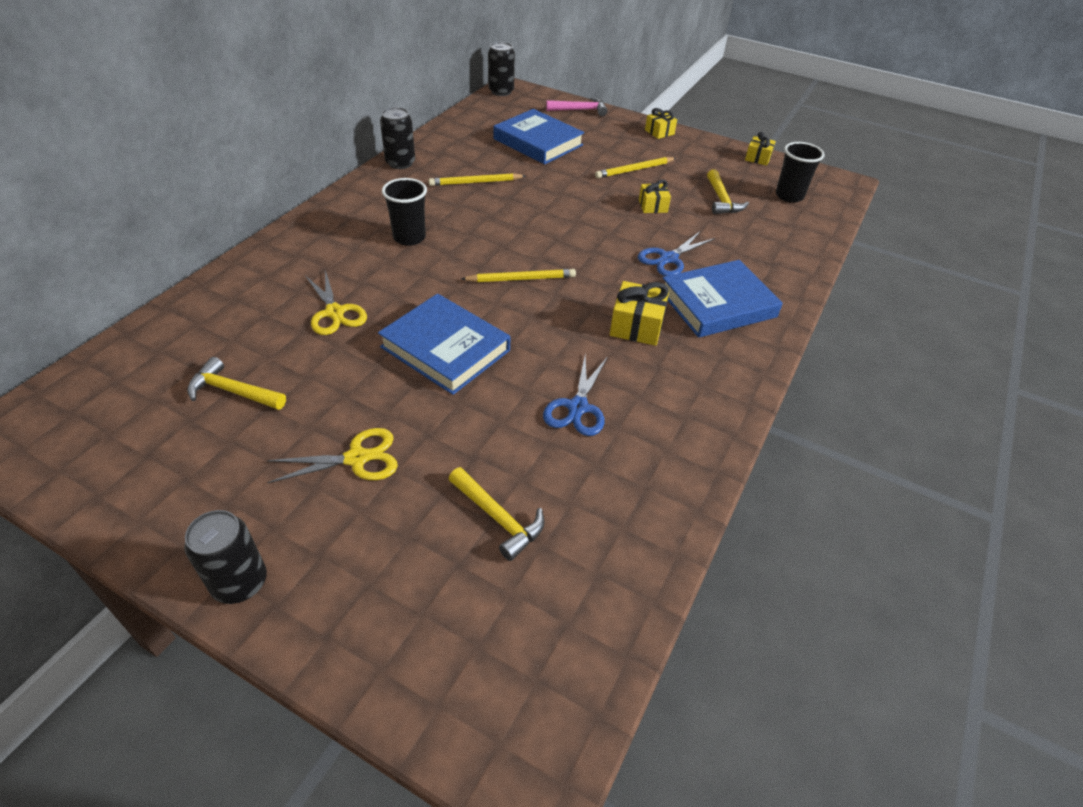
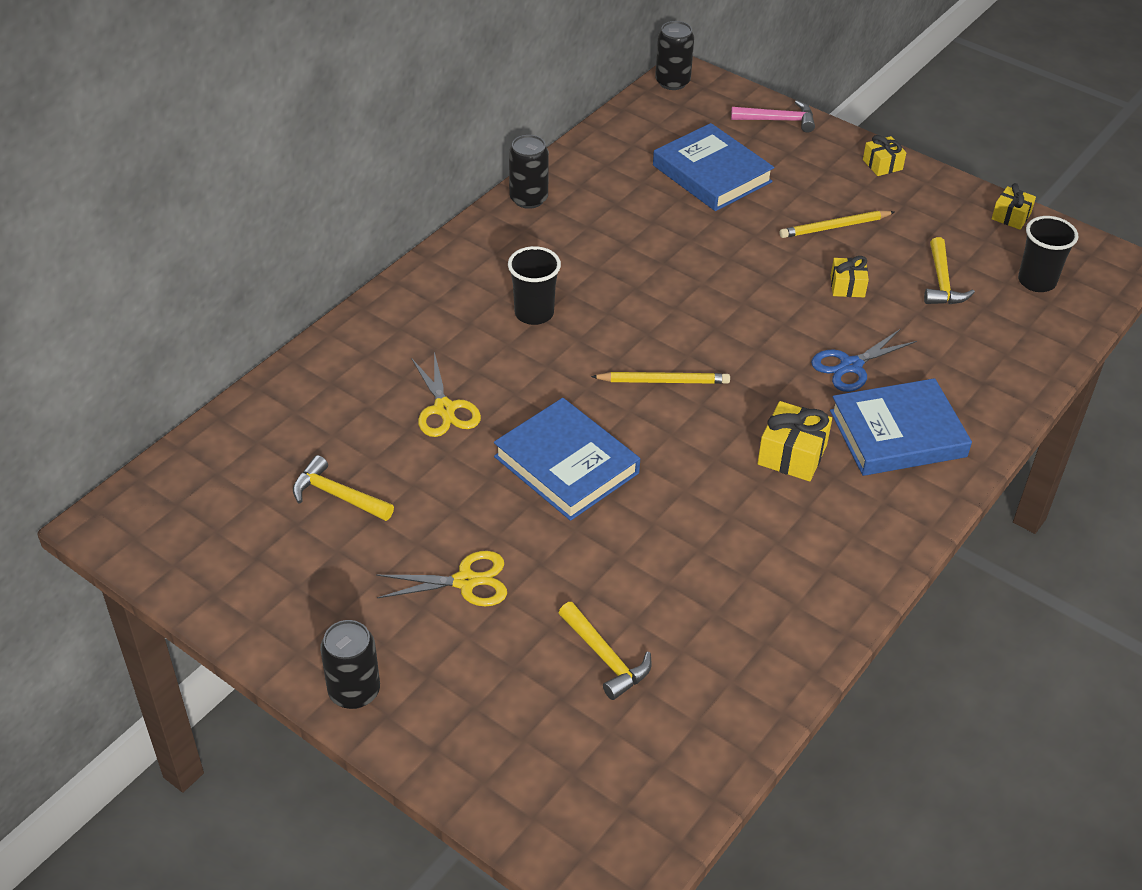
camera: 10 degrees right, 0 degrees up
yellow pencil [428,173,526,186] -> none
blue scissors [543,356,607,436] -> none

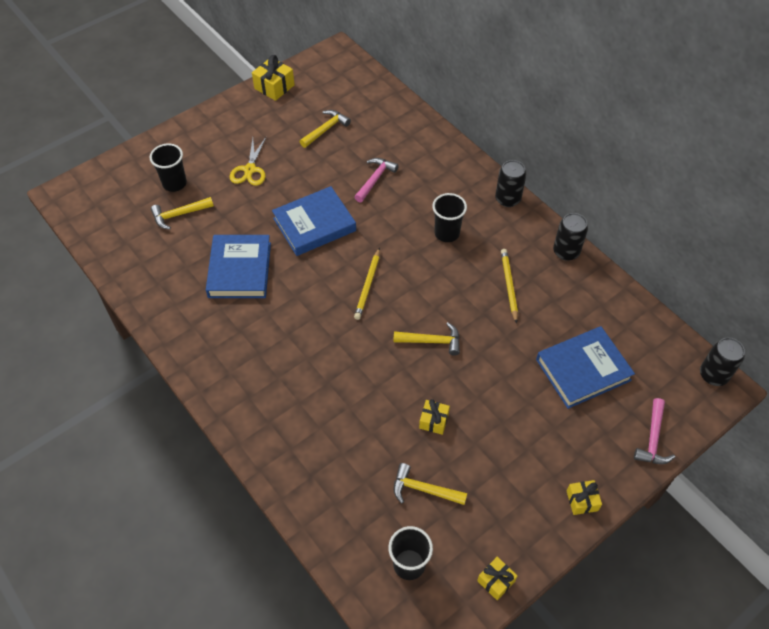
camera: 105 degrees right, 10 degrees up
black can [320,620,380,709] -> black can moved to [495,160,526,207]
yellow scissors [411,352,481,437] -> pink hammer [354,158,399,203]
yellow gift [757,401,832,481] -> yellow gift moved to [252,55,295,101]
yellow pencil [779,211,895,238] -> yellow pencil moved to [501,249,518,323]
blue scissors [811,329,917,392] -> none
blue book [830,378,972,476] -> blue book moved to [206,235,271,298]
none -> black cup [150,144,187,192]
none -> yellow hammer [393,322,460,356]

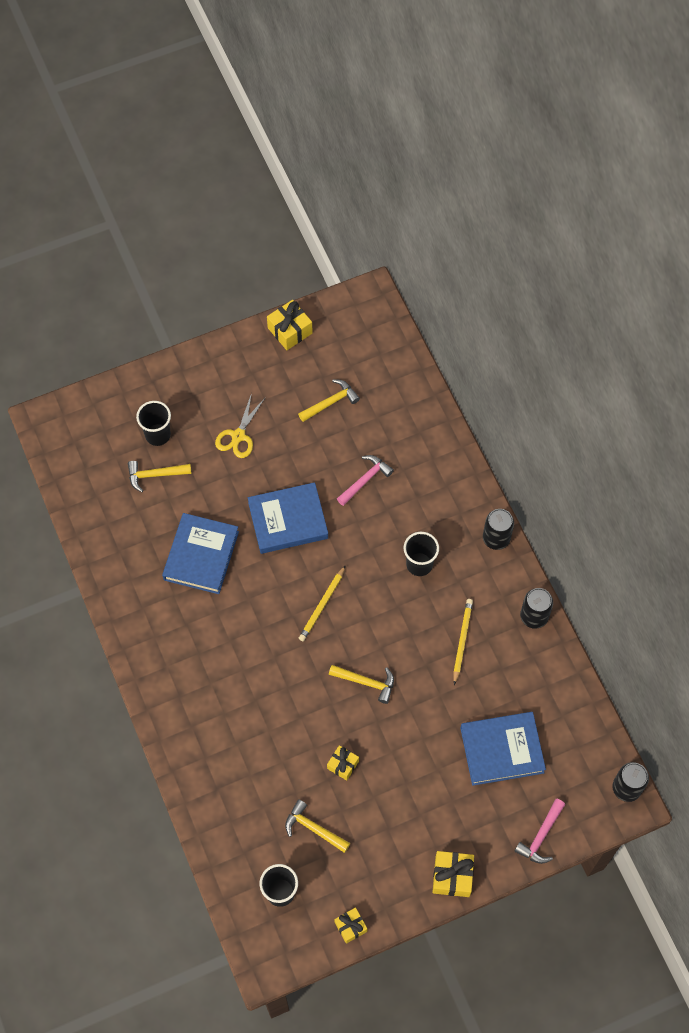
camera: 15 degrees right, 10 degrees up
yellow gift [567,480,602,515] -> yellow gift [433,851,474,897], size x1.55

